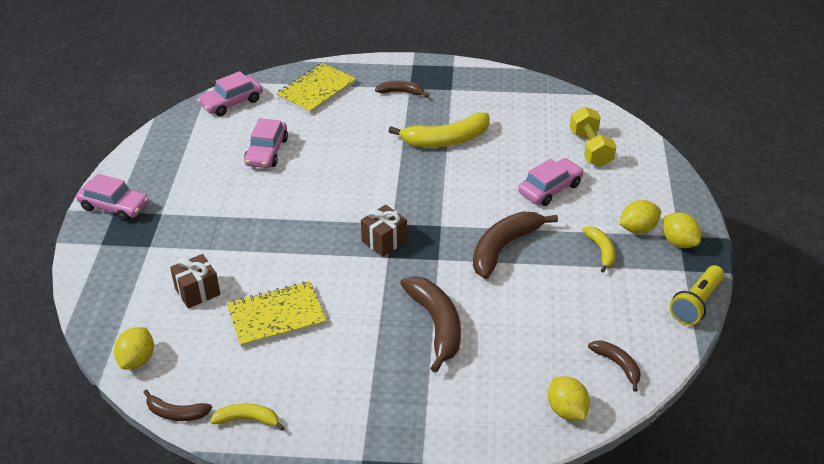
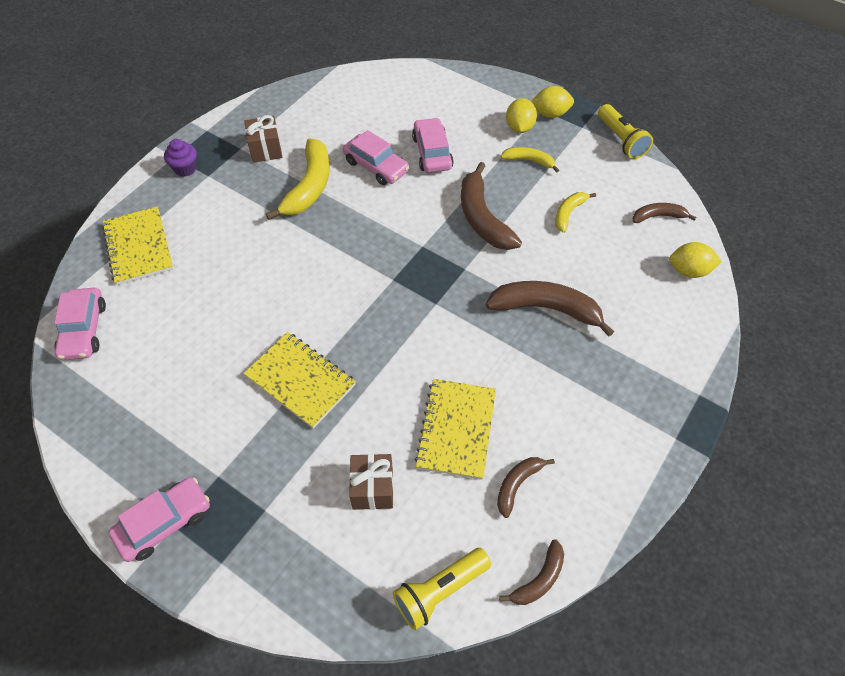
camera: 60 degrees left, 15 degrees up
yellow lemon [114,327,154,370] -> yellow flashlight [393,548,491,630]
yellow banana [210,404,285,431] -> yellow banana moved to [555,192,596,233]
pink car [244,118,288,168] -> pink car moved to [343,130,409,185]
brown gift [361,204,407,257] -> brown gift moved to [244,115,282,163]
brown banana [375,81,429,98] -> brown banana moved to [497,457,555,518]
yellow dumbbell [570,107,616,167] -> none
none -> purple cupcake [164,139,197,177]
none -> yellow notebook [244,332,356,429]

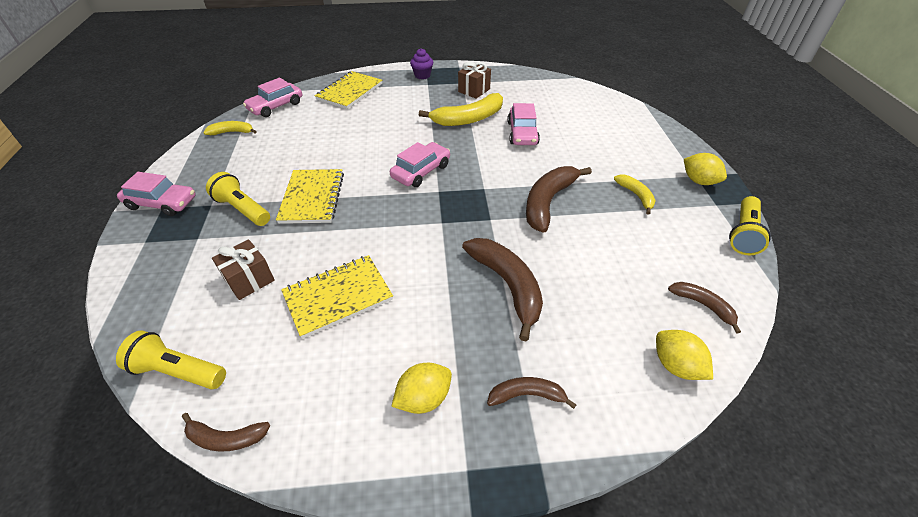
camera: 50 degrees right, 10 degrees down
pink car [412,118,454,173] -> pink car moved to [390,142,450,187]
brown banana [497,457,555,518] -> brown banana moved to [487,377,576,409]
yellow lemon [506,98,537,133] -> yellow lemon moved to [391,363,452,414]
yellow banana [555,192,596,233] -> yellow banana moved to [203,121,257,135]
none -> yellow flashlight [206,172,270,226]

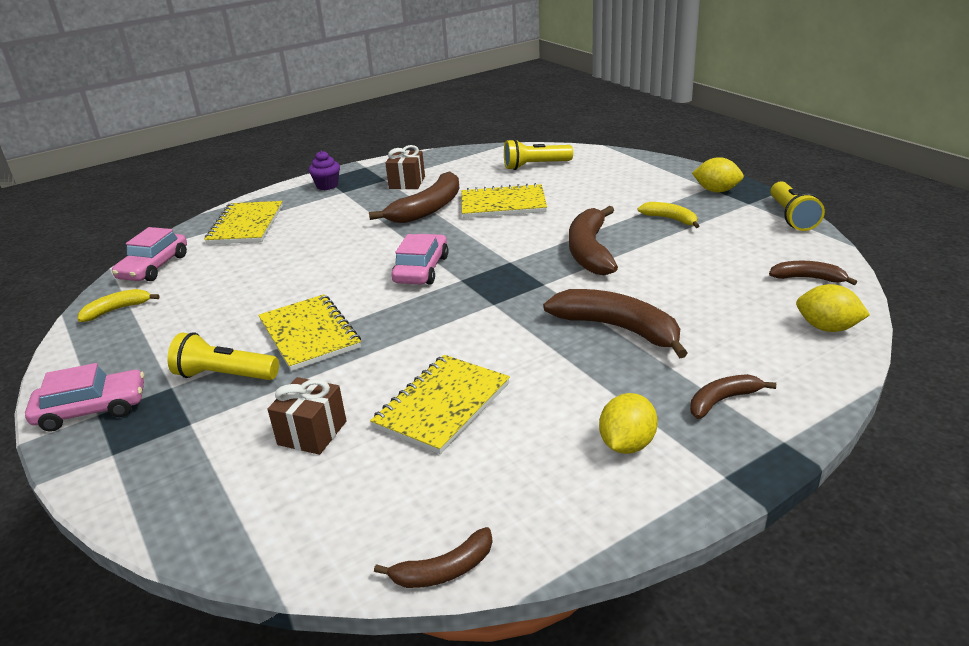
camera: 25 degrees left, 15 degrees down
yellow flashlight [116,331,226,389] -> yellow flashlight moved to [504,139,573,170]
yellow banana [419,93,503,126] -> brown banana [369,171,459,223]
pink car [507,103,540,145] -> yellow notebook [461,183,547,218]

